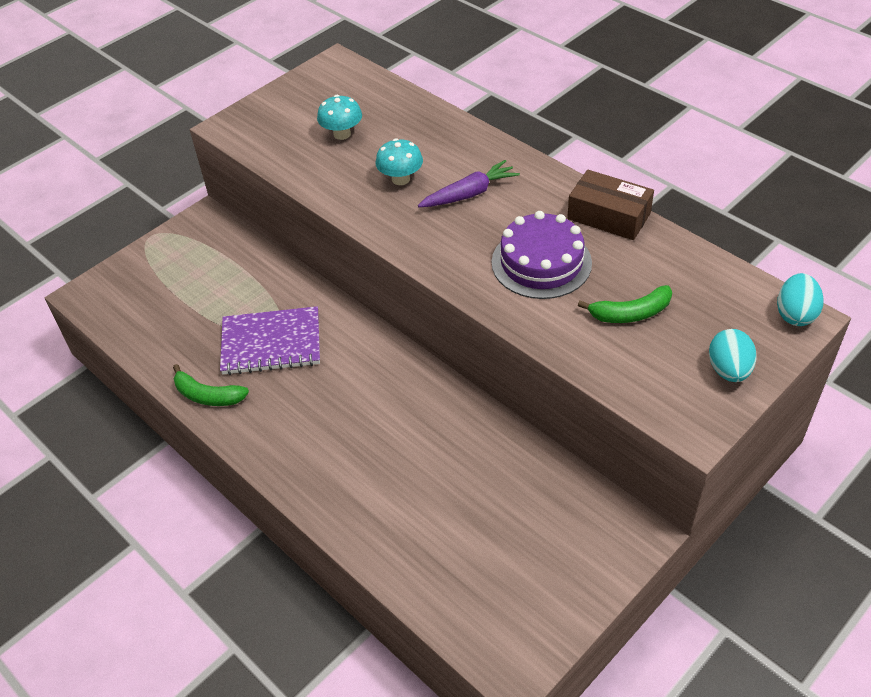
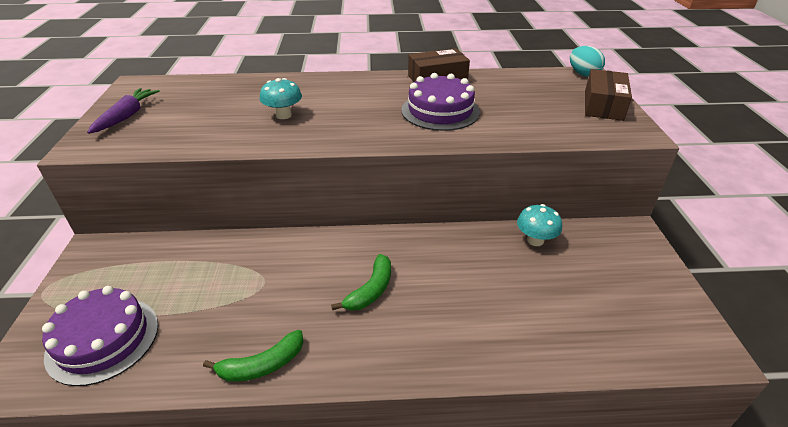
camera: 50 degrees left, 10 degrees down
purple notebook [220,306,320,375] -> none
turquoise mushroom [317,95,362,140] -> turquoise mushroom moved to [517,204,562,246]
purple carrot [418,160,520,207] -> purple carrot moved to [87,88,160,134]
green banana [578,285,672,323] -> green banana moved to [331,254,391,311]
turquoise egg [709,329,757,382] -> brown box [585,69,632,121]
none -> purple cake [42,286,158,386]

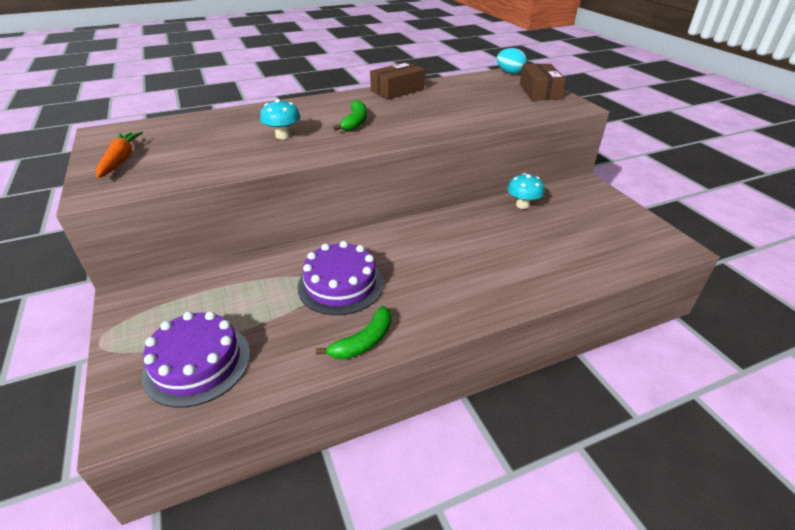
camera: 20 degrees left, 0 degrees up
purple carrot [87,88,160,134] -> orange carrot [96,132,143,178]
green banana [331,254,391,311] -> green banana moved to [333,100,367,131]
purple cake [401,73,480,131] -> purple cake moved to [297,241,384,315]

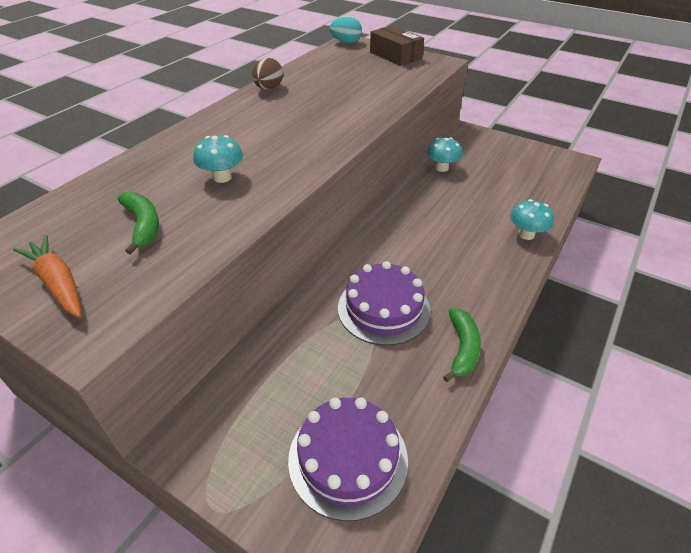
camera: 35 degrees left, 5 degrees up
green banana [333,100,367,131] -> green banana moved to [118,192,159,255]
brown box [370,62,425,100] -> brown egg [252,58,283,90]
none -> turquoise mushroom [510,199,554,240]

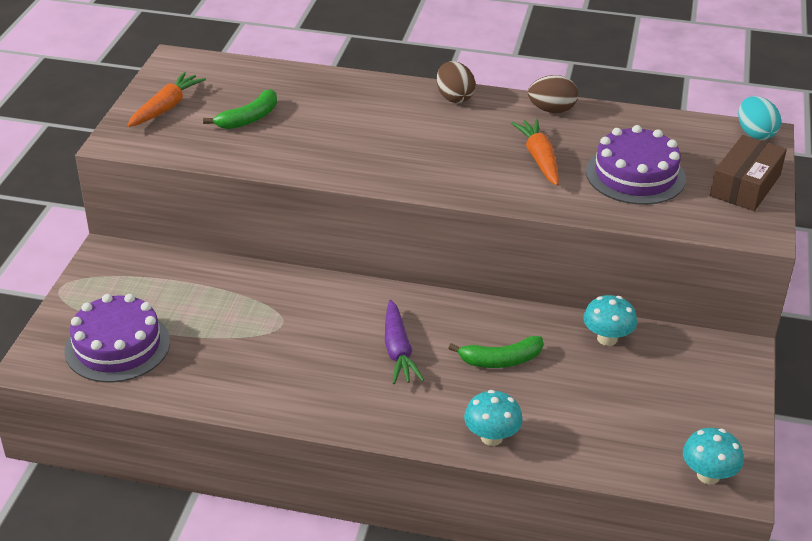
camera: 70 degrees right, 5 degrees down
turquoise mushroom [193,135,243,183] -> turquoise mushroom moved to [683,428,744,484]
purple cake [338,261,430,346] -> purple cake moved to [586,125,686,205]
green banana [443,308,481,382] -> green banana moved to [449,336,543,368]
none -> purple carrot [385,300,424,384]
none -> brown egg [437,61,476,103]
none -> orange carrot [511,119,559,186]

